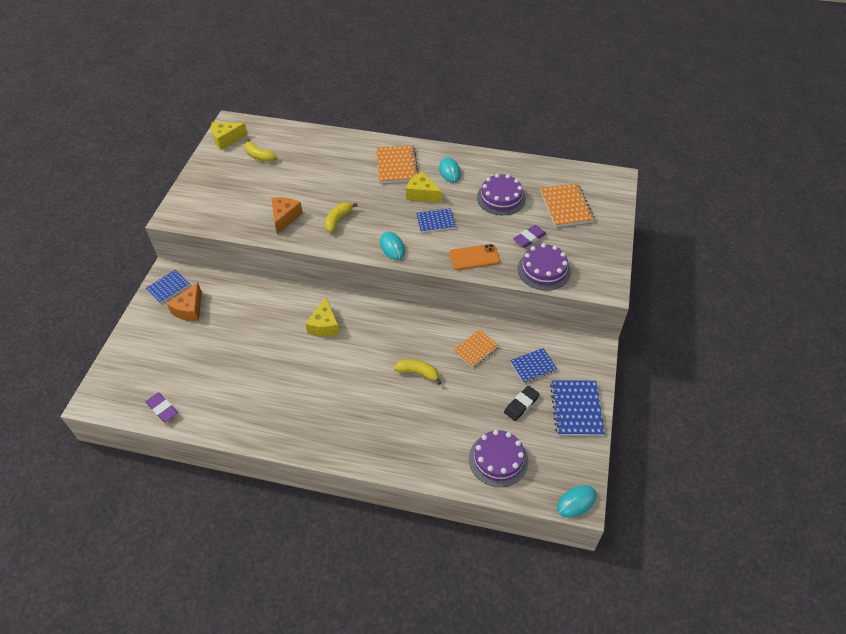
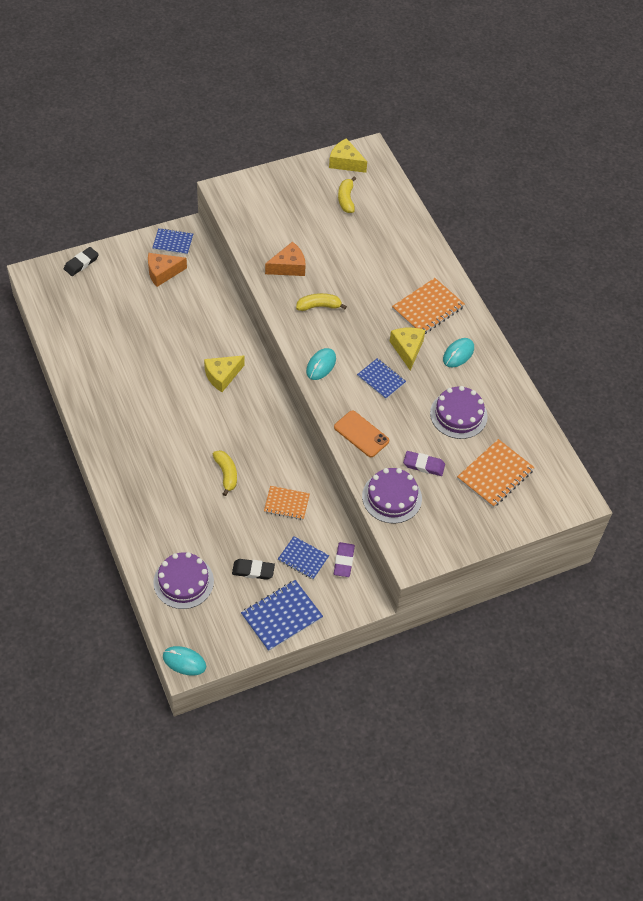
camera: 50 degrees right, 5 degrees up
purple eraser [145,393,178,422] -> purple eraser moved to [334,542,355,577]
none -> black eraser [64,247,99,276]

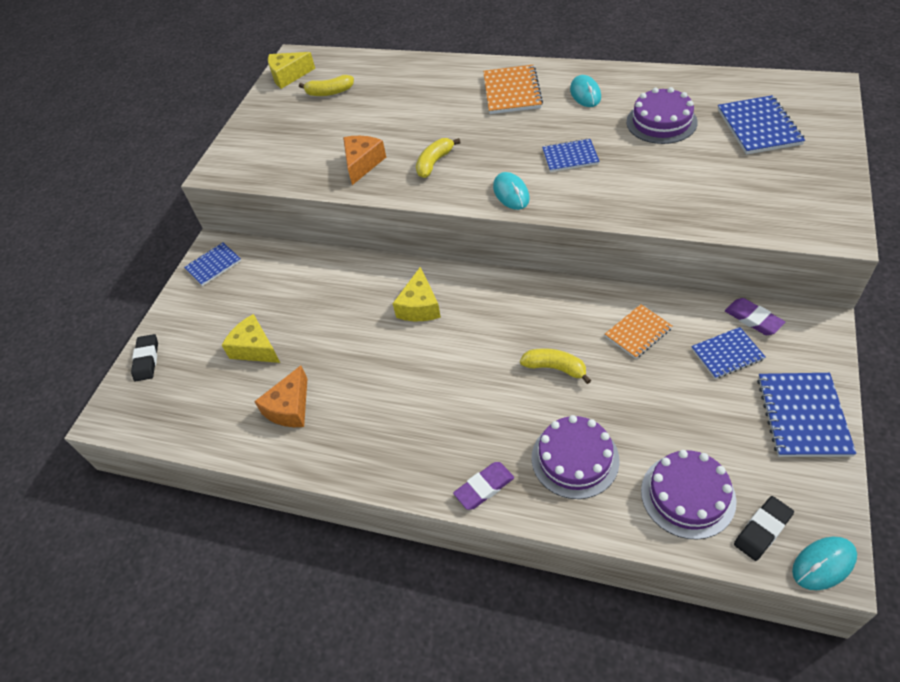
camera: 40 degrees left, 5 degrees down
orange cheese [148,253,187,287] -> orange cheese moved to [254,365,307,427]
black eraser [232,559,275,580] -> black eraser moved to [734,496,794,561]
orange phone [334,411,389,457] -> none
yellow banana [338,177,356,213] -> yellow banana turned 45 degrees counterclockwise [299,75,354,96]
purple cake [362,468,422,524] -> purple cake moved to [532,415,620,499]
yellow cheese [390,327,425,371] -> yellow cheese moved to [222,314,280,363]
purple eraser [403,451,445,476] -> purple eraser moved to [453,462,514,510]
orange notebook [457,439,535,507] -> blue notebook [718,95,805,154]

